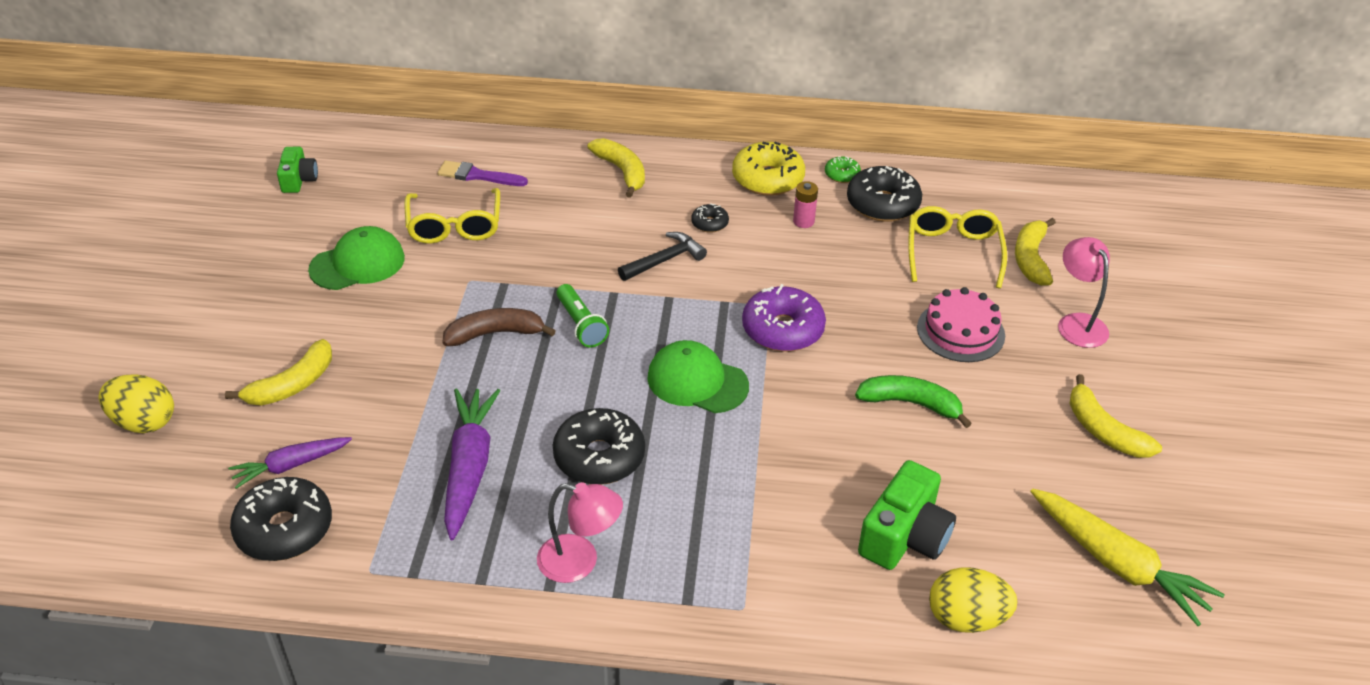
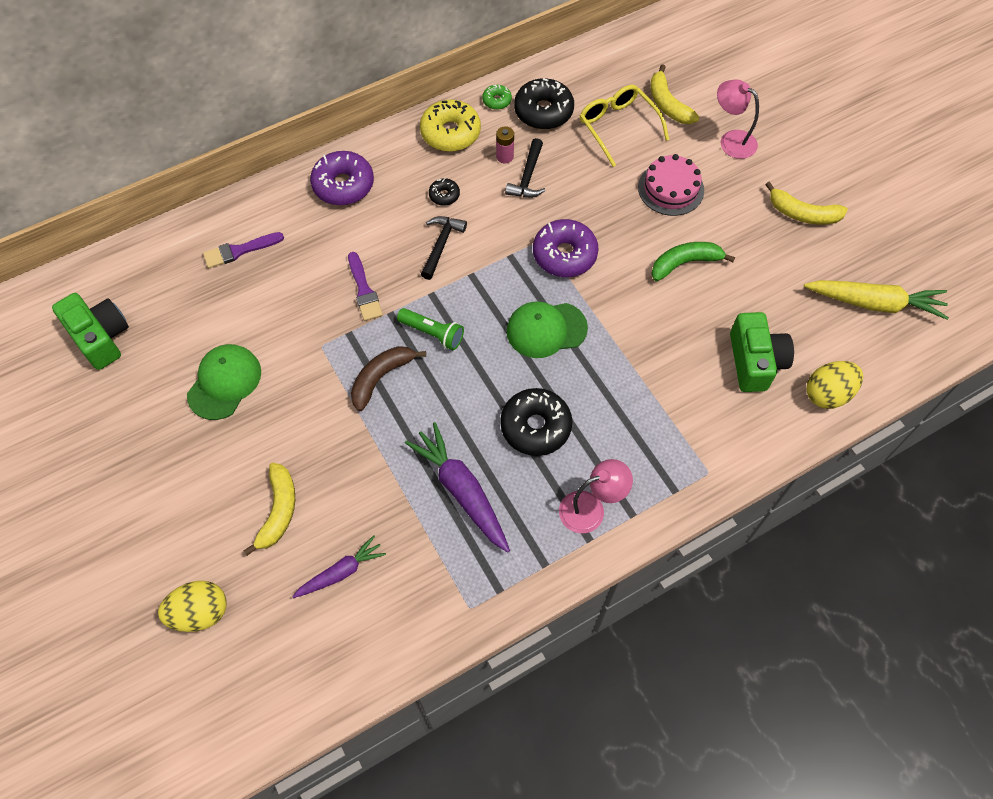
camera: 35 degrees left, 20 degrees up
purple carrot [228,437,352,489] -> purple carrot turned 150 degrees counterclockwise [292,535,386,598]
black donut [230,477,332,561] -> none
green camera [277,147,318,193] -> green camera [52,293,129,370], size x1.65
yellow glasses [404,188,500,244] -> none
yellow banana [588,138,645,198] -> purple donut [310,151,374,205]
none -> purple brush [348,252,383,321]
none -> black hammer [505,138,546,198]

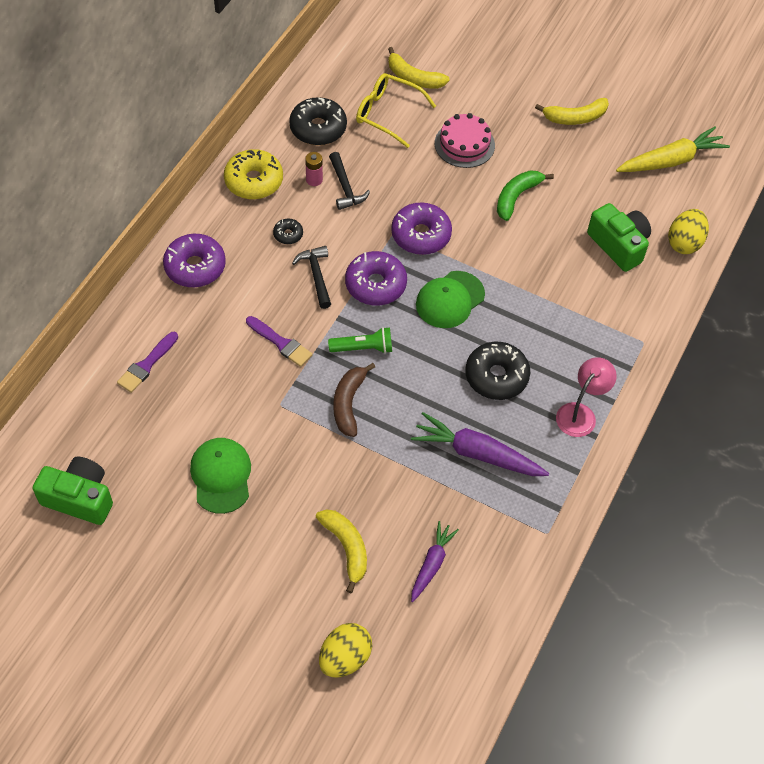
camera: 35 degrees left, 5 degrees down
green donut [482,85,512,110] -> none
pink lamp [717,79,759,159] -> none
none -> purple donut [345,251,407,305]

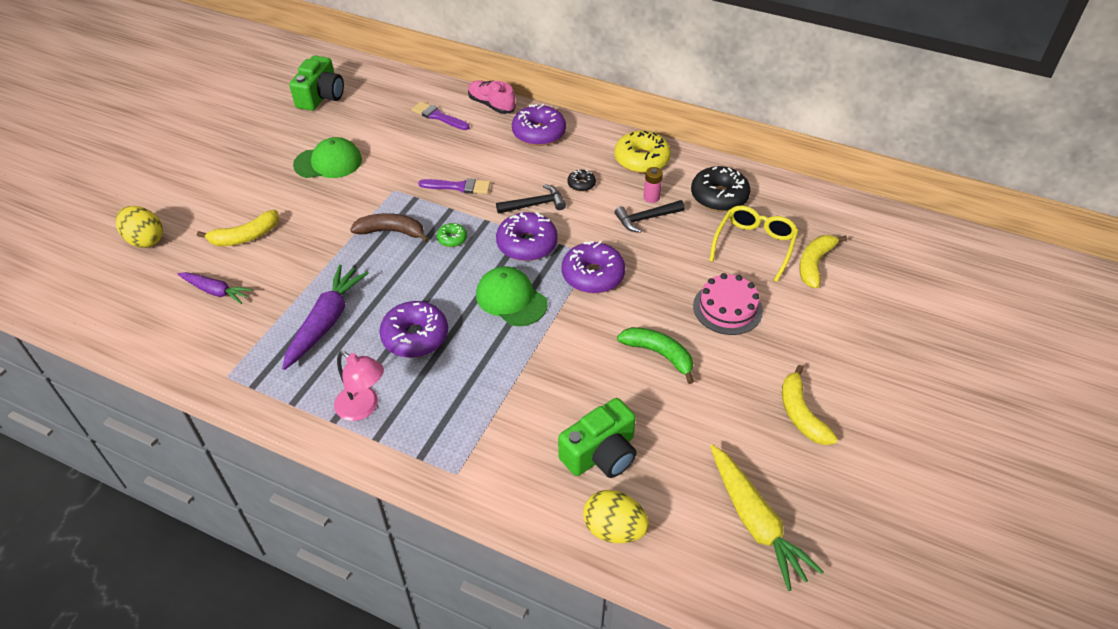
camera: 90 degrees right, 10 degrees down
purple brush [246,316,312,367] -> purple brush turned 120 degrees counterclockwise [419,178,490,194]
green flashlight [328,327,392,354] -> green donut [437,223,467,247]
black donut [465,342,530,400] -> purple donut [379,301,448,358]
none -> pink shoe [468,80,516,114]

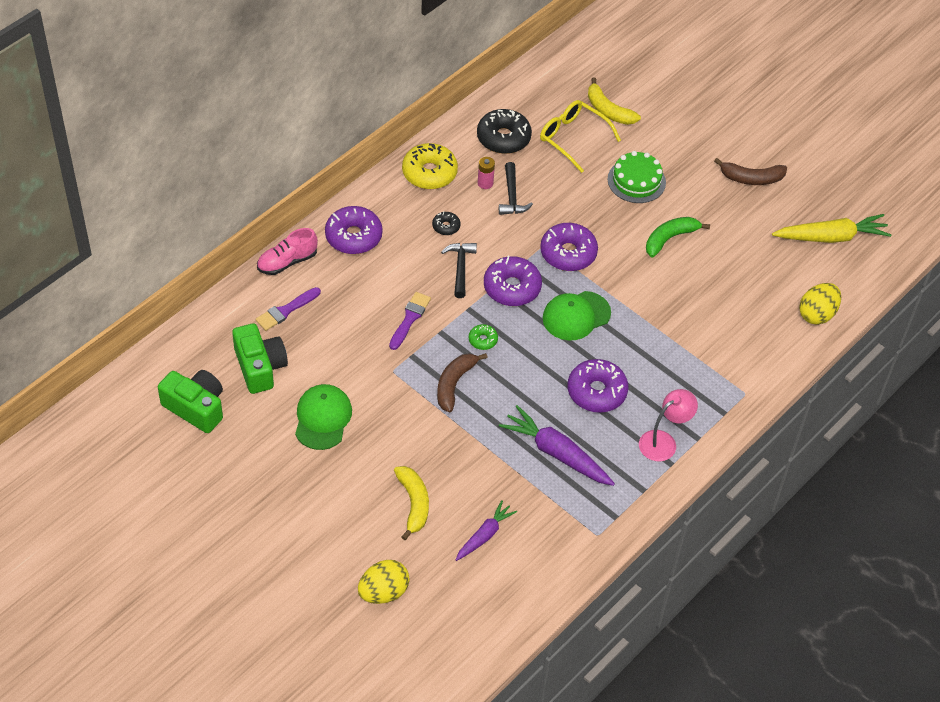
camera: 75 degrees left, 5 degrees up
green camera [558,398,637,478] -> green camera moved to [232,323,288,394]
pink cake [693,273,763,335] -> green cake [608,151,666,203]
yellow banana [782,365,838,445] -> brown banana [714,158,787,185]

